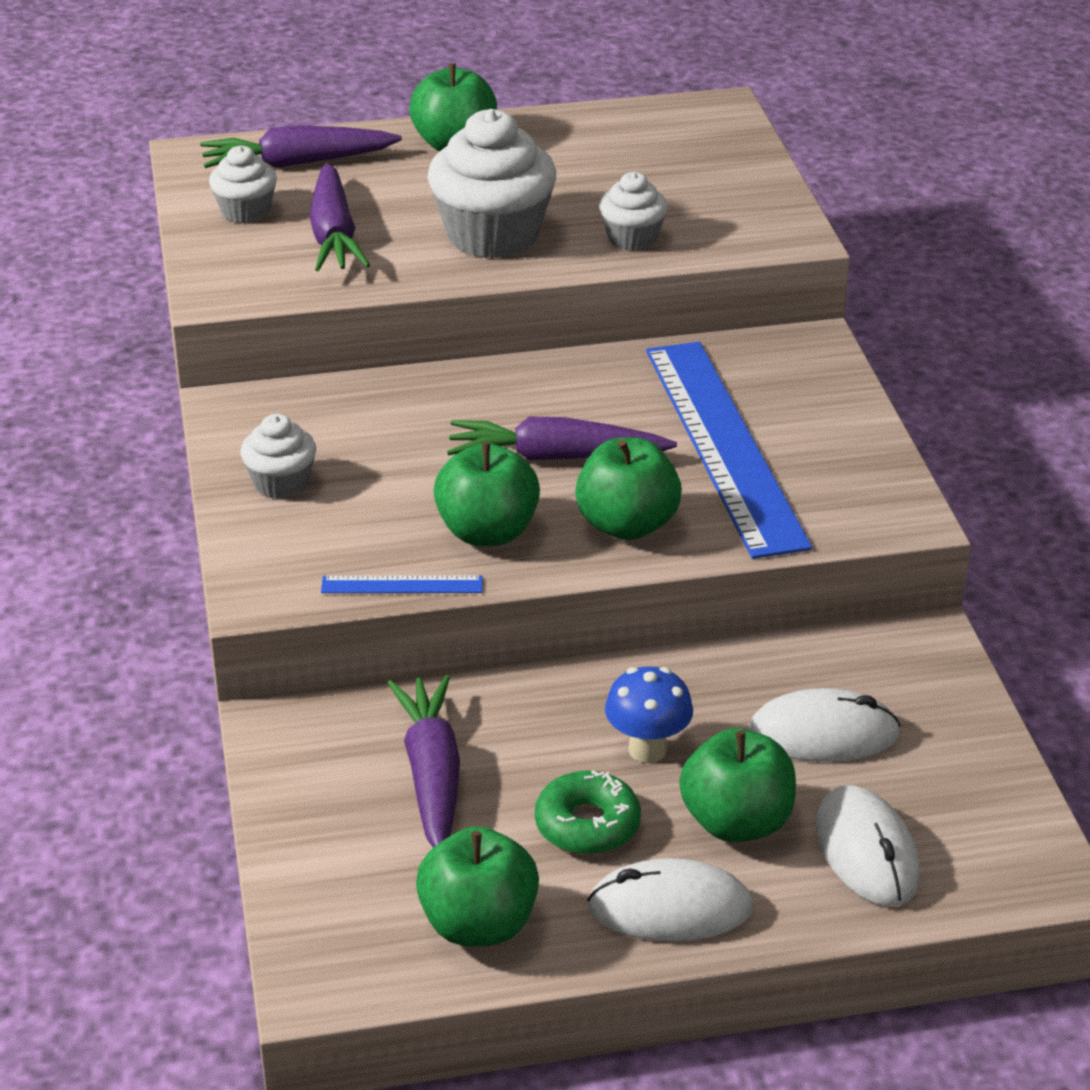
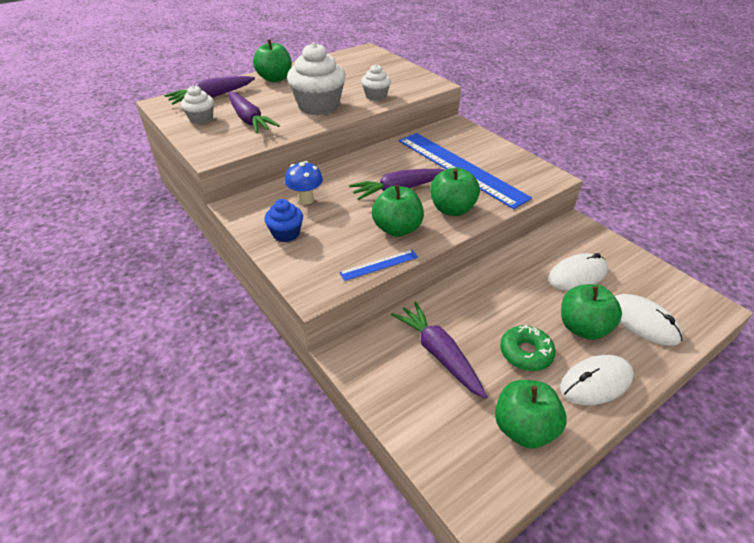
camera: 25 degrees left, 5 degrees up
white cupcake [241,414,316,499] -> blue cupcake [264,199,303,242]
blue mushroom [605,666,693,763] -> blue mushroom moved to [285,161,323,205]

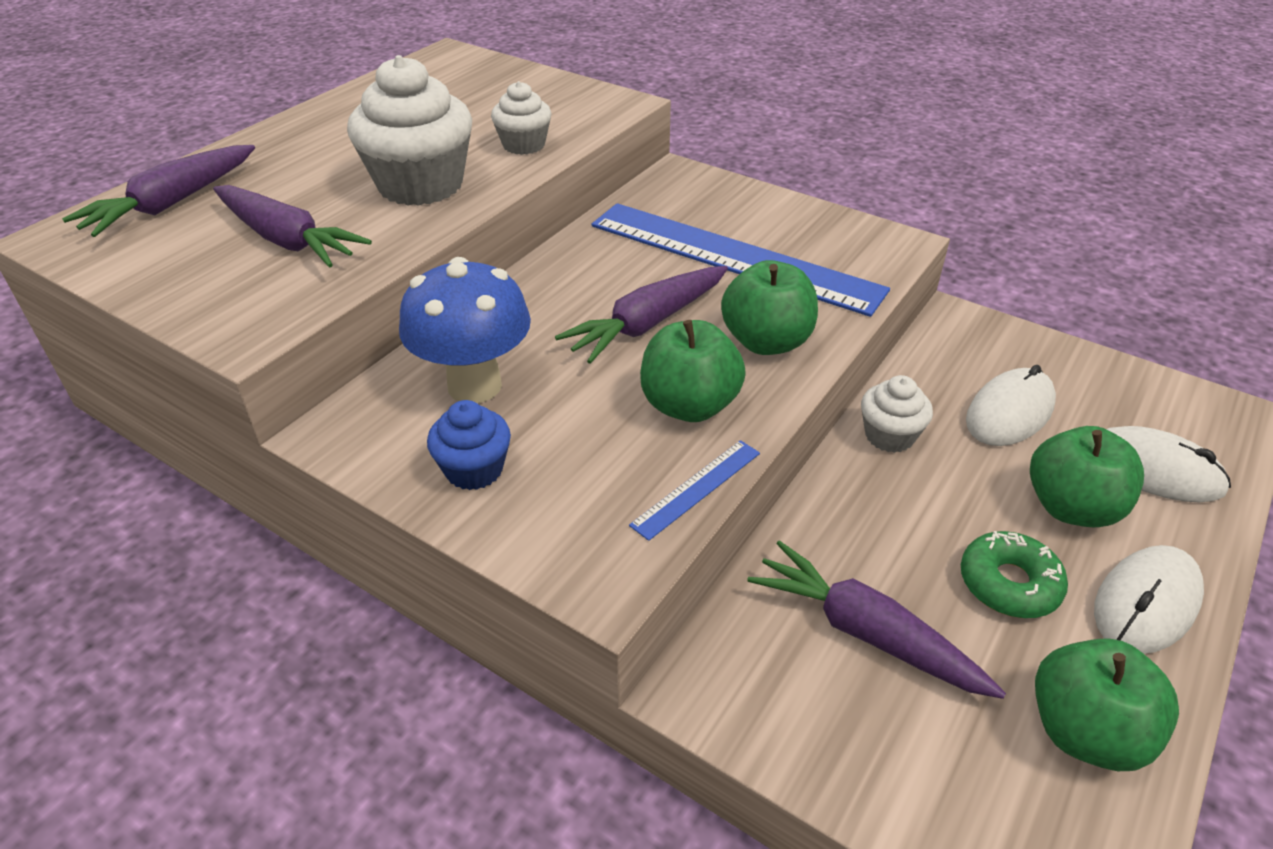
camera: 20 degrees left, 0 degrees up
white cupcake [181,85,214,124] -> white cupcake moved to [861,375,933,453]
green apple [253,40,292,82] -> none
blue mushroom [285,161,323,205] -> blue mushroom [399,257,531,403], size x1.59

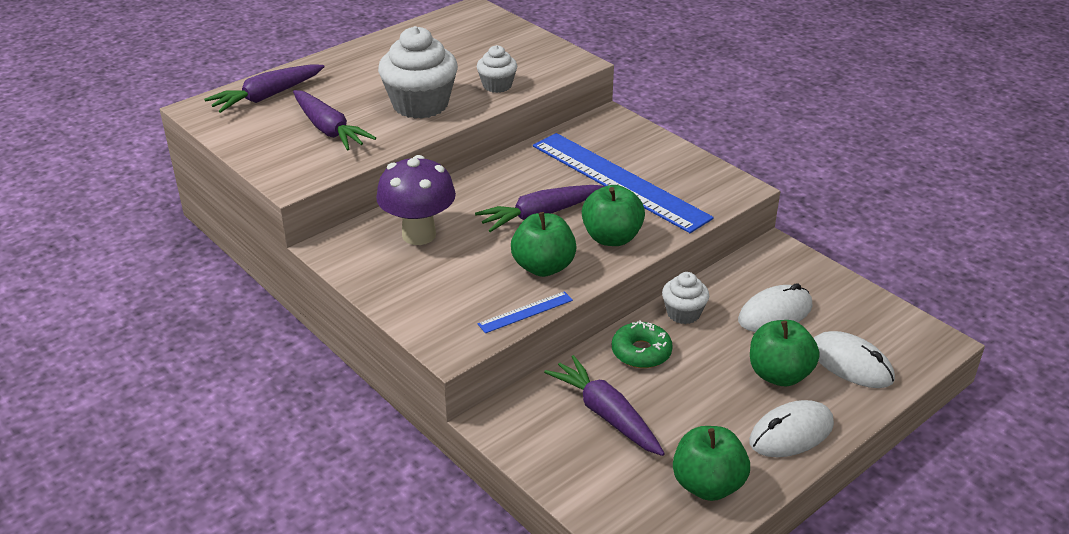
camera: 15 degrees right, 5 degrees down
blue mushroom [399,257,531,403] -> purple mushroom [376,155,456,245]
blue cupcake [427,400,511,490] -> none
green donut [961,531,1068,618] -> green donut moved to [612,320,673,368]

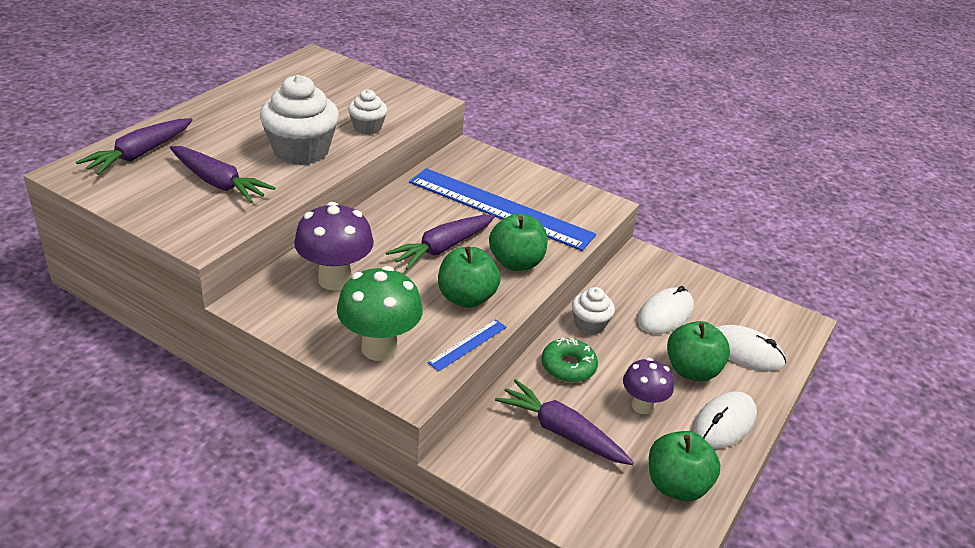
camera: 20 degrees left, 0 degrees up
none -> green mushroom [337,266,423,361]
none -> purple mushroom [623,358,674,414]

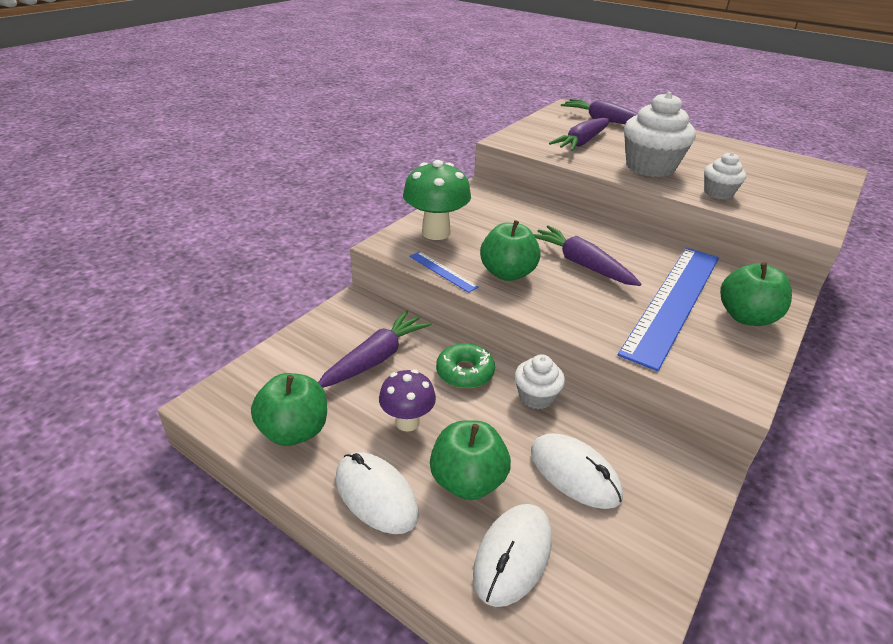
camera: 95 degrees right, 0 degrees up
purple mushroom [294,202,374,291] -> none
green apple [489,213,548,271] -> green apple moved to [720,262,792,326]

